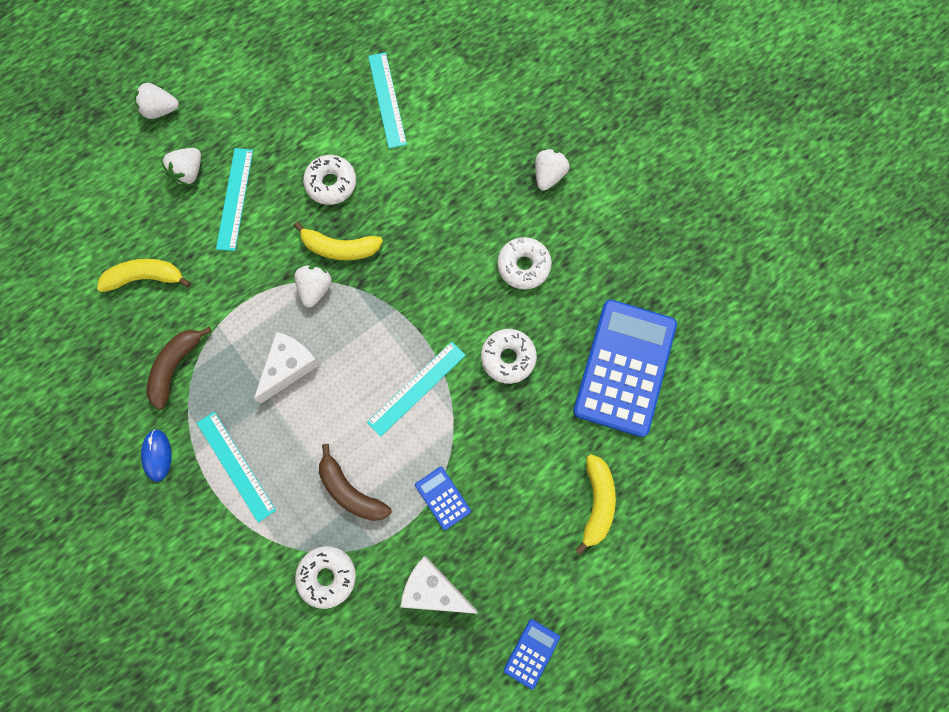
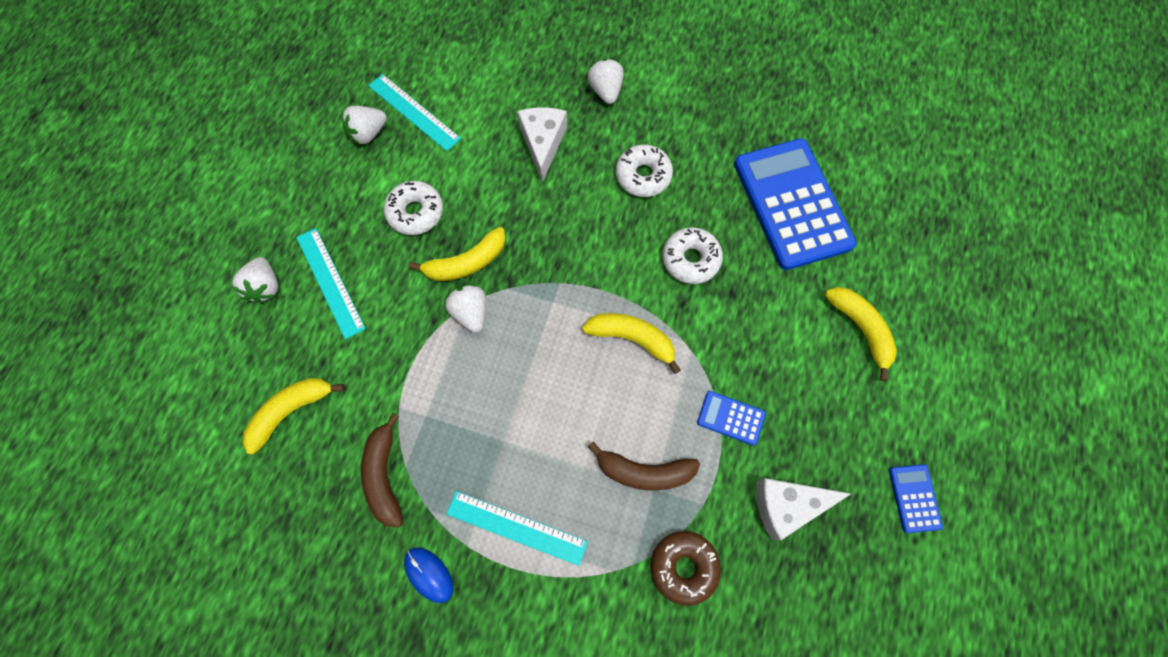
camera: 35 degrees left, 5 degrees down
white strawberry [135,83,179,119] -> white strawberry moved to [341,106,387,145]
white cheese [254,332,321,403] -> white cheese moved to [517,107,567,183]
white donut [295,546,356,609] -> brown donut [650,531,721,606]
turquoise ruler [367,342,466,437] -> yellow banana [582,313,681,374]

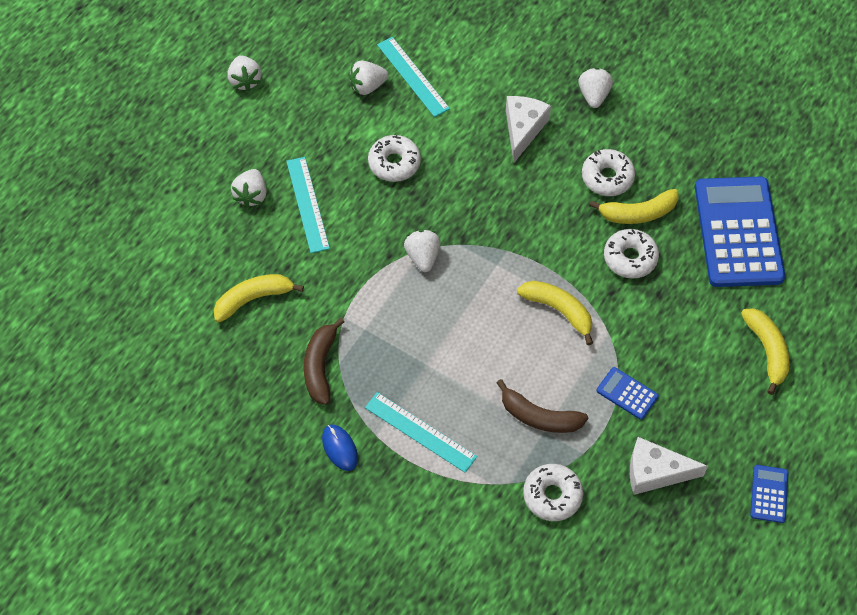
camera: 15 degrees right, 10 degrees down
yellow banana [409,227,506,281] -> yellow banana moved to [589,189,679,224]
brown donut [650,531,721,606] -> white donut [523,464,583,521]
none -> white strawberry [227,55,262,91]

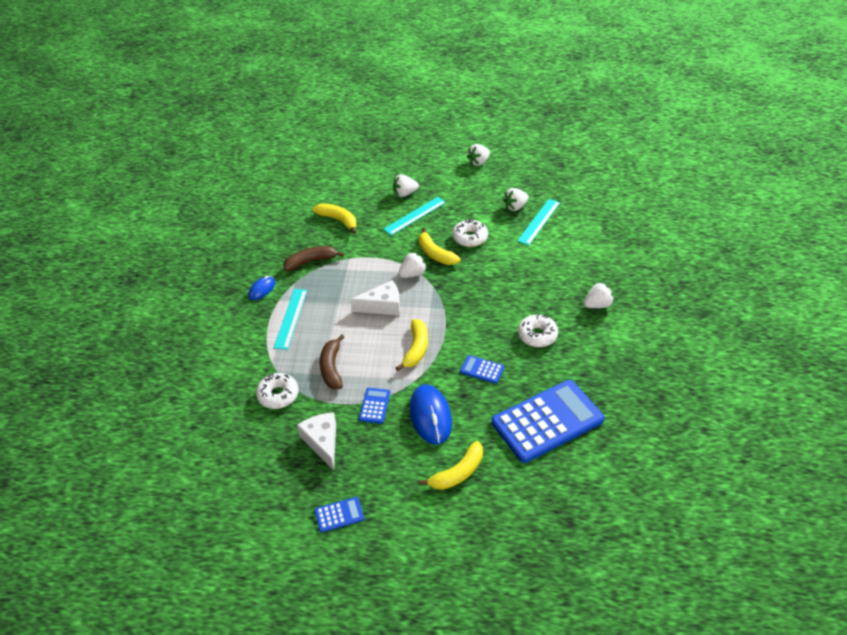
camera: 65 degrees right, 15 degrees down
white strawberry [349,61,389,95] -> white strawberry turned 75 degrees counterclockwise [503,188,529,211]
white cheese [506,96,551,163] -> white cheese moved to [350,280,400,316]
yellow banana [589,189,679,224] -> yellow banana moved to [419,228,461,265]
white donut [604,229,659,278] -> blue calculator [460,355,504,384]
none -> blue mouse [410,384,452,444]

